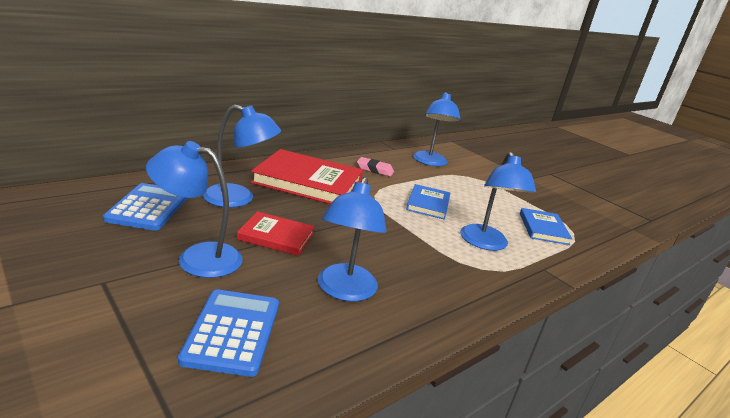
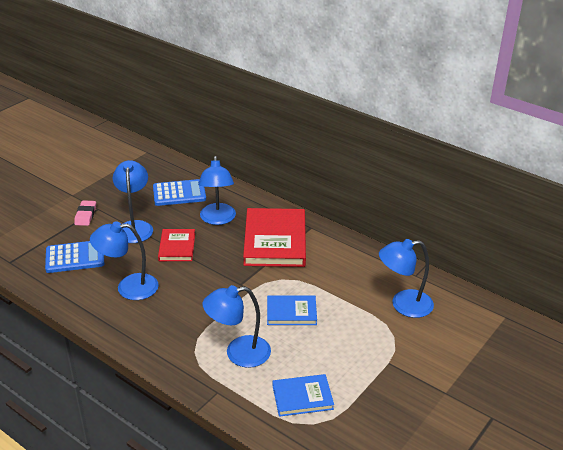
camera: 80 degrees right, 10 degrees up
pink eraser [357,157,394,177] -> pink eraser moved to [74,200,96,226]

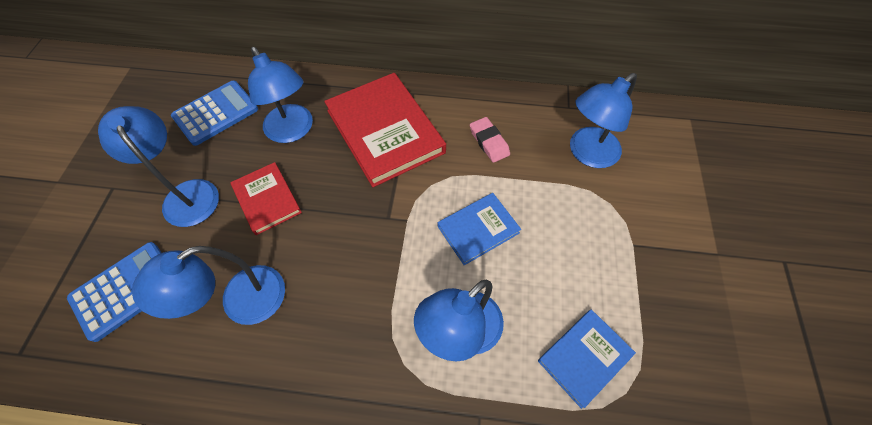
camera: 30 degrees left, 25 degrees up
pink eraser [74,200,96,226] -> pink eraser moved to [470,117,510,163]

